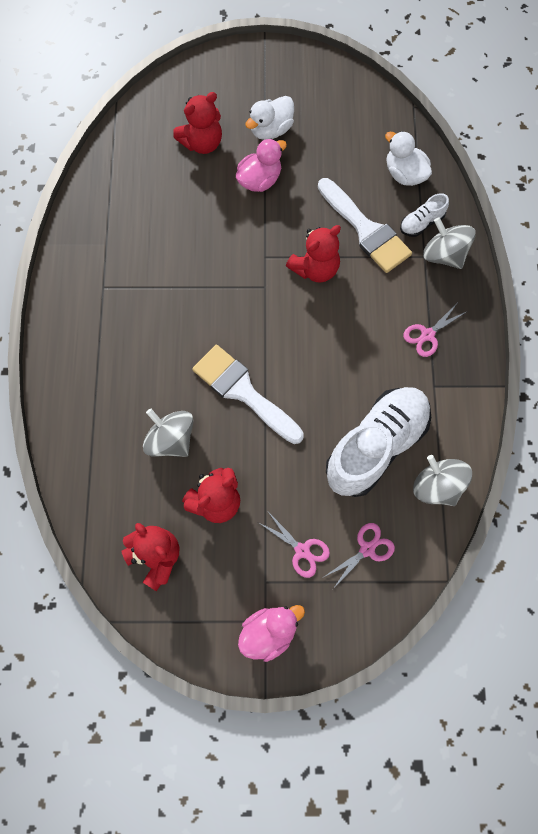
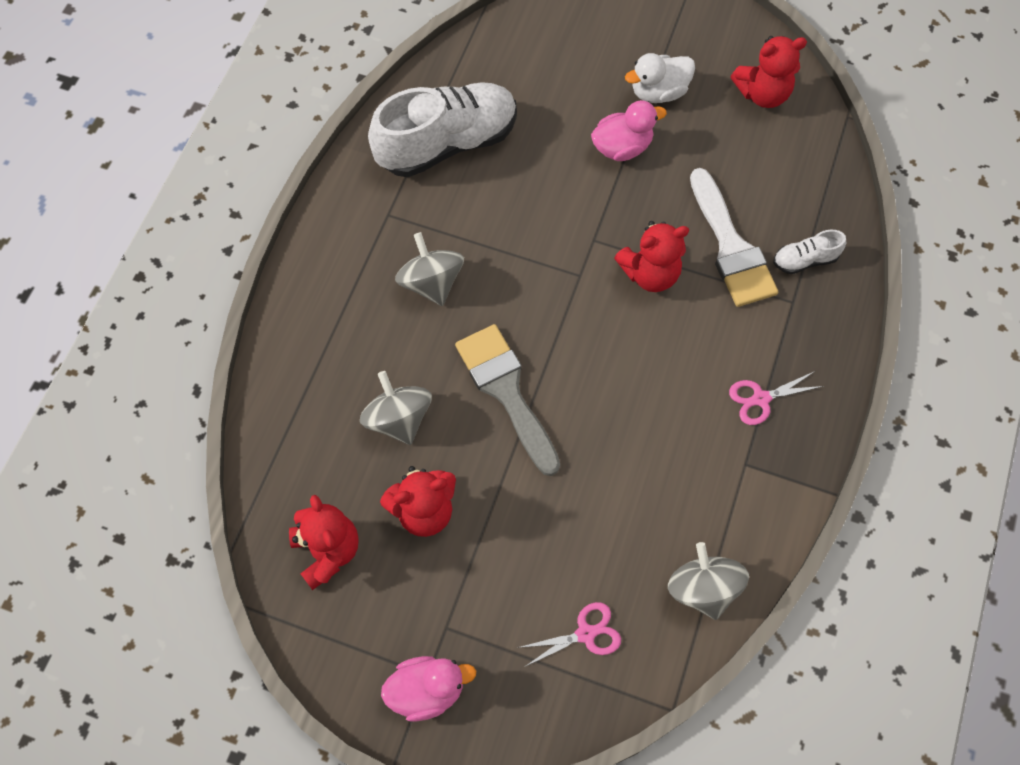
camera: 20 degrees right, 5 degrees down
red teddy bear [173,92,222,154] -> red teddy bear moved to [731,36,807,108]
white brush [192,345,304,444] -> grey brush [455,324,560,476]
pink scissors [258,512,330,578] -> none
white shoe [326,387,431,497] -> white shoe moved to [368,82,517,177]
white duck [385,131,432,186] -> none
grey spinning top [423,217,476,269] -> grey spinning top moved to [395,232,464,306]

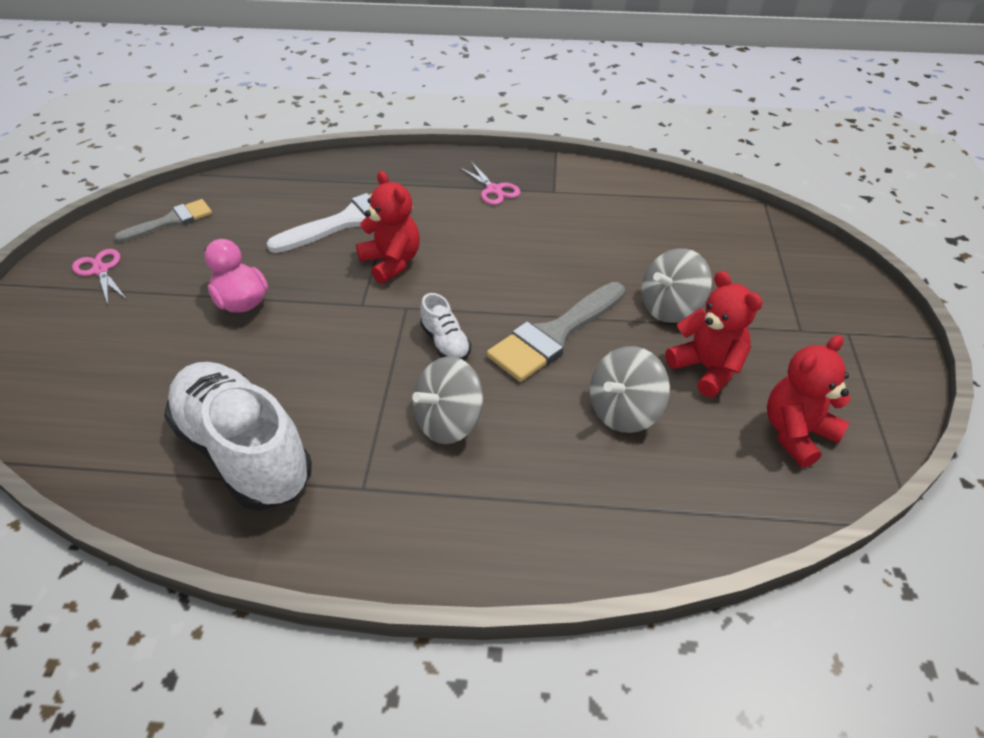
camera: 105 degrees left, 20 degrees down
pink duck [381,656,476,722] -> none
pink scissors [517,602,621,666] -> pink scissors moved to [72,249,126,304]
white duck [625,53,695,103] -> none
grey spinning top [668,542,749,620] -> grey spinning top moved to [641,248,712,323]
red teddy bear [731,36,807,108] -> grey brush [114,199,212,242]
white shoe [774,230,846,274] -> white shoe moved to [420,293,471,360]

